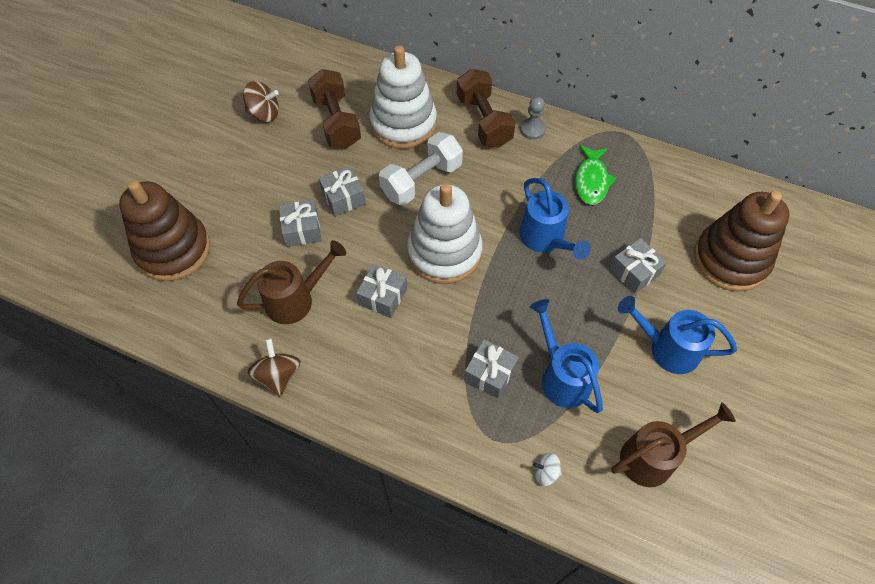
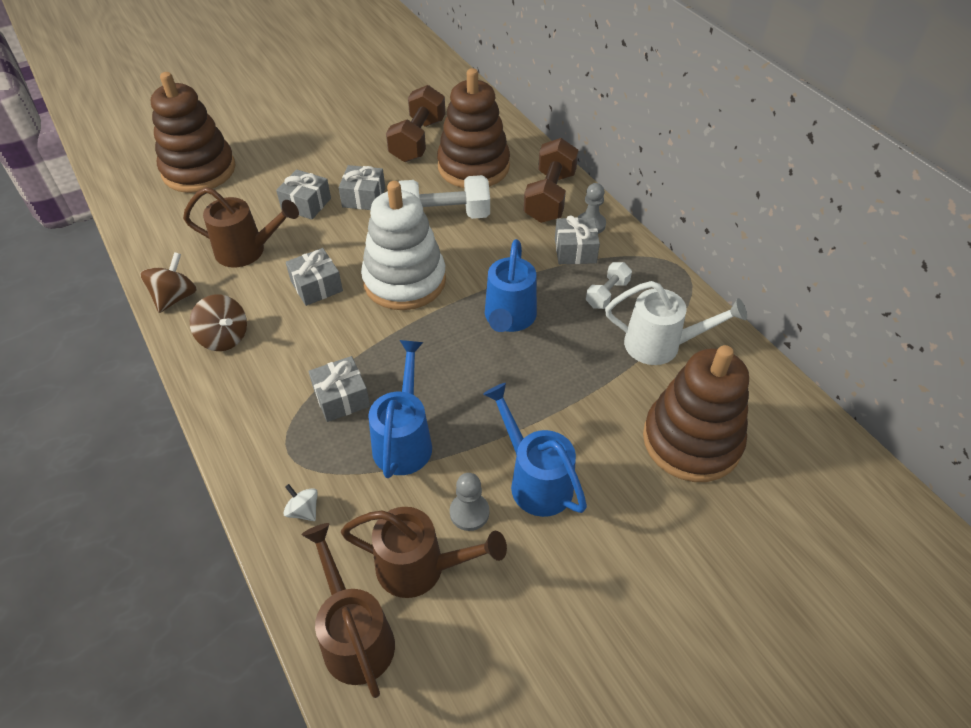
camera: 35 degrees right, 10 degrees down
brown spinning top [243,81,279,122] -> brown spinning top moved to [190,294,247,351]
white stacking toy [369,45,437,149] -> brown stacking toy [437,68,510,188]
green fish [575,145,617,205] -> white dumbbell [586,262,632,309]
grey gift [610,238,667,294] -> grey gift moved to [555,216,600,264]
none -> brown watering can [302,523,395,698]
none -> grey pawn [450,473,489,531]
none -> white watering can [605,281,747,365]

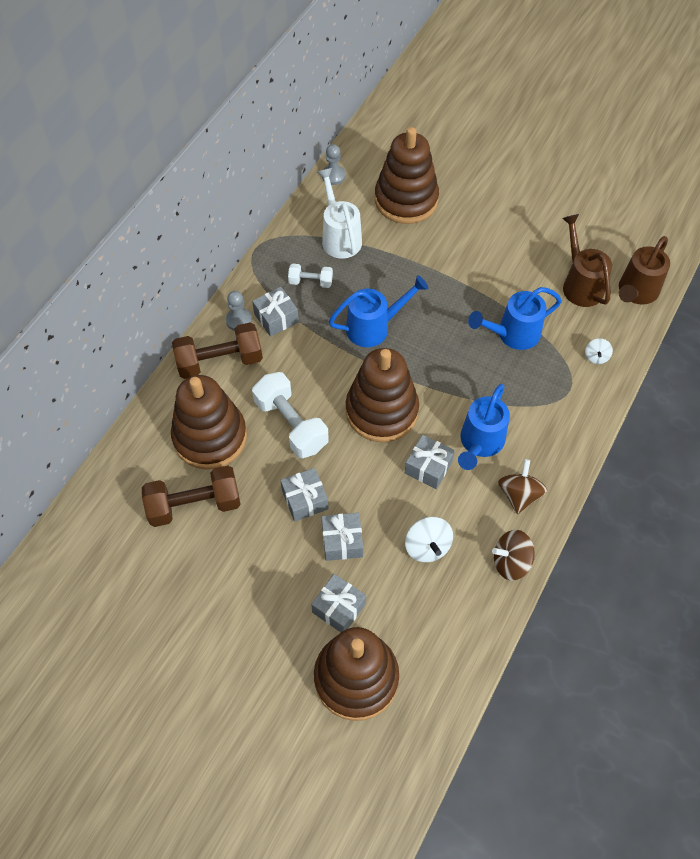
camera: 120 degrees left, 10 degrees up
brown watering can [183,187,299,267] -> white spinning top [405,517,453,562]
grey gift [308,356,370,422] -> grey gift moved to [311,574,366,632]
white stacking toy [361,181,446,310] -> brown stacking toy [346,348,419,442]
grey pawn [450,473,489,531] -> grey pawn moved to [322,144,346,185]
blue watering can [483,383,587,517] -> blue watering can moved to [458,384,510,470]

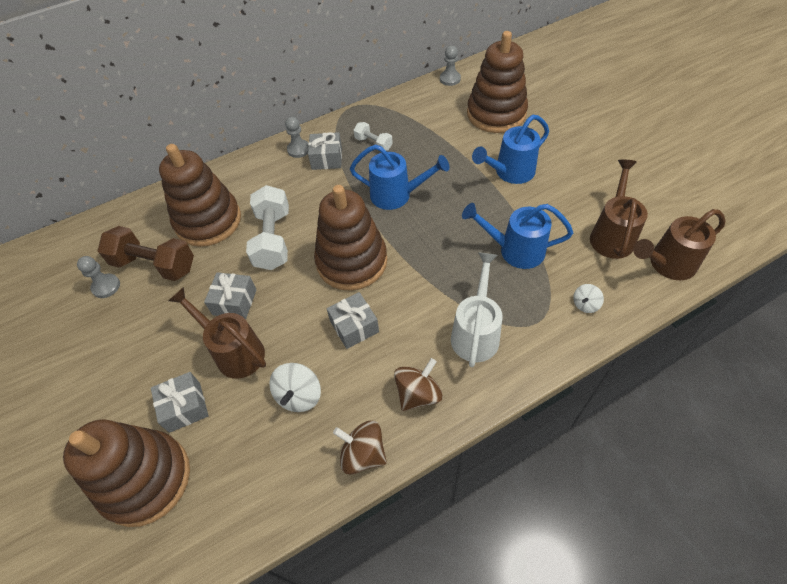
camera: 35 degrees right, 5 degrees down
brown dumbbell [172,322,263,379] -> none
white watering can [317,168,362,258] -> white watering can moved to [451,252,502,367]
grey gift [322,513,363,561] -> brown watering can [168,287,266,379]
blue watering can [458,384,510,470] -> blue watering can moved to [472,115,549,184]
none -> grey pawn [77,256,120,298]

